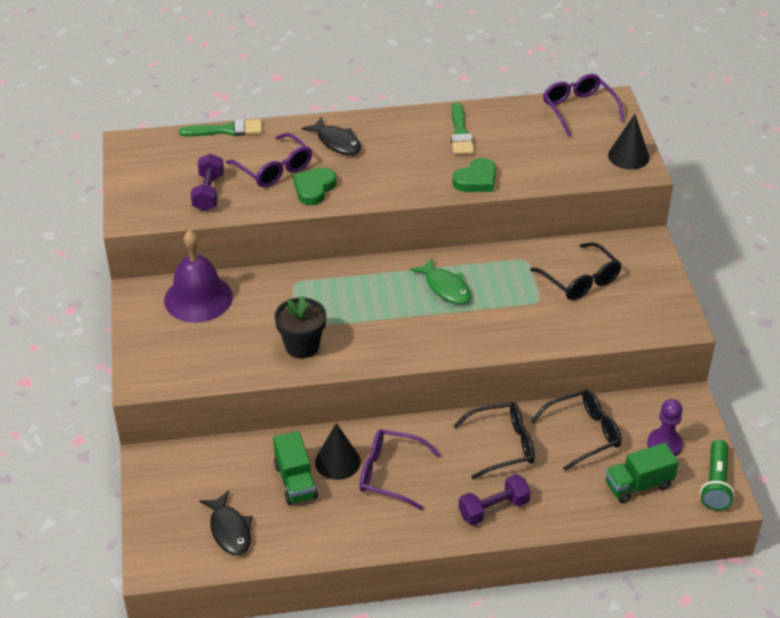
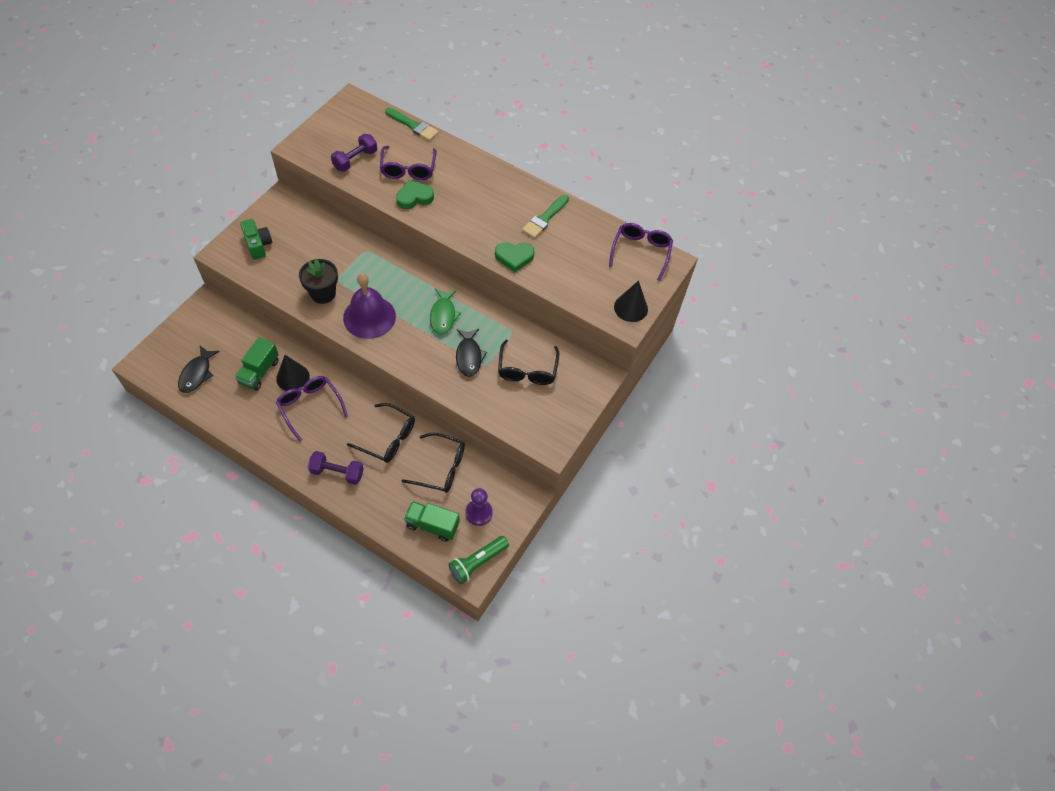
camera: 35 degrees right, 15 degrees up
purple bell [164,230,233,323] -> purple bell moved to [343,273,396,339]
black fish [302,117,362,155] -> black fish moved to [456,329,487,377]
none -> green camera [240,219,272,260]

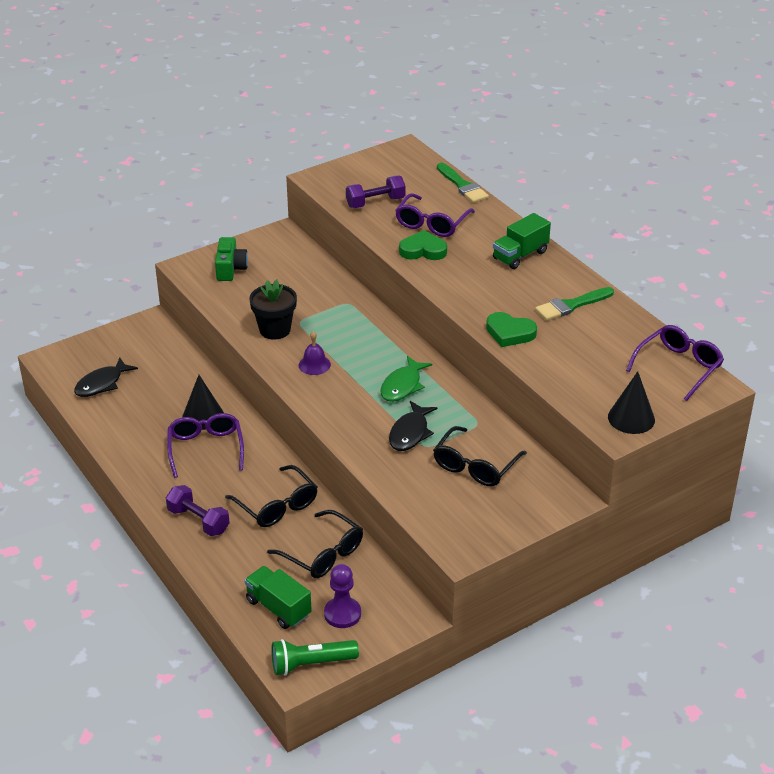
camera: 30 degrees right, 20 degrees down
green truck [235,337,279,390] -> green truck moved to [493,213,551,269]
purple bell [343,273,396,339] -> purple bell [299,331,331,375], size x0.48

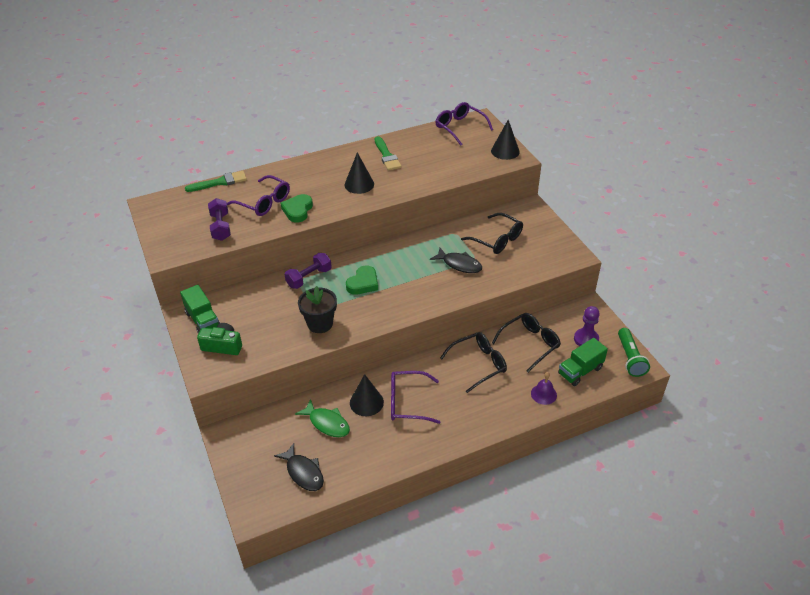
camera: 80 degrees left, 5 degrees up
purple dumbbell [166,485,230,536] -> purple dumbbell moved to [284,253,332,289]
purple bell [299,331,331,375] -> purple bell moved to [531,372,557,405]
green fish [381,356,432,402] -> green fish moved to [295,399,350,437]
green heart [486,312,537,347] -> green heart moved to [346,265,378,295]
green truck [493,213,551,269] -> green truck moved to [180,285,220,334]
none -> black cone [344,152,374,194]

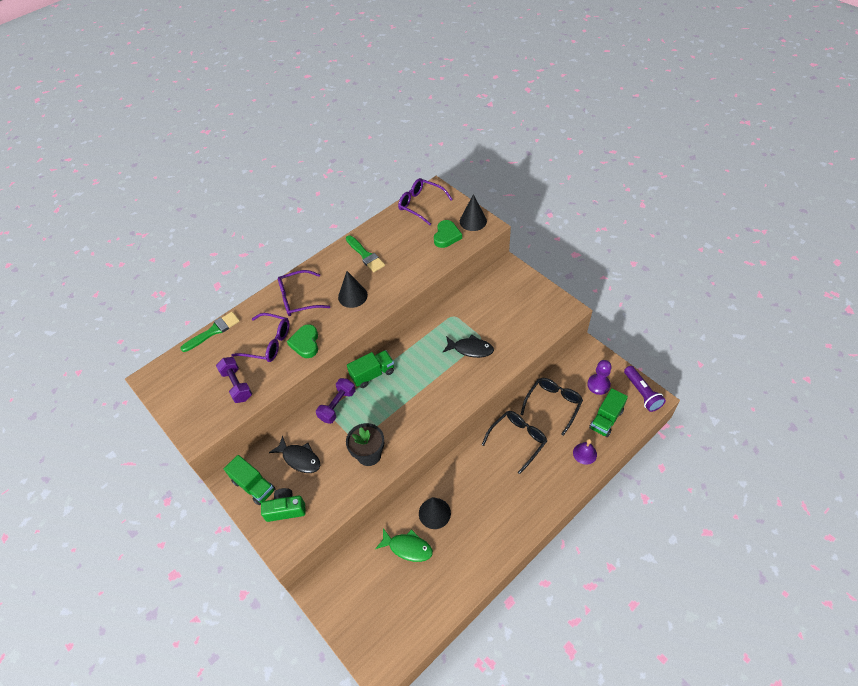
camera: 15 degrees left, 10 degrees up
black fish [274,443,324,491] -> black fish moved to [269,436,320,473]
green heart [346,265,378,295] -> green heart moved to [434,220,462,248]
purple glasses [391,371,441,424] -> purple glasses moved to [278,270,330,316]
black glasses [461,213,523,254] -> none
green flashlight [618,328,650,377] -> purple flashlight [624,366,666,412]
none -> green truck [347,350,394,388]

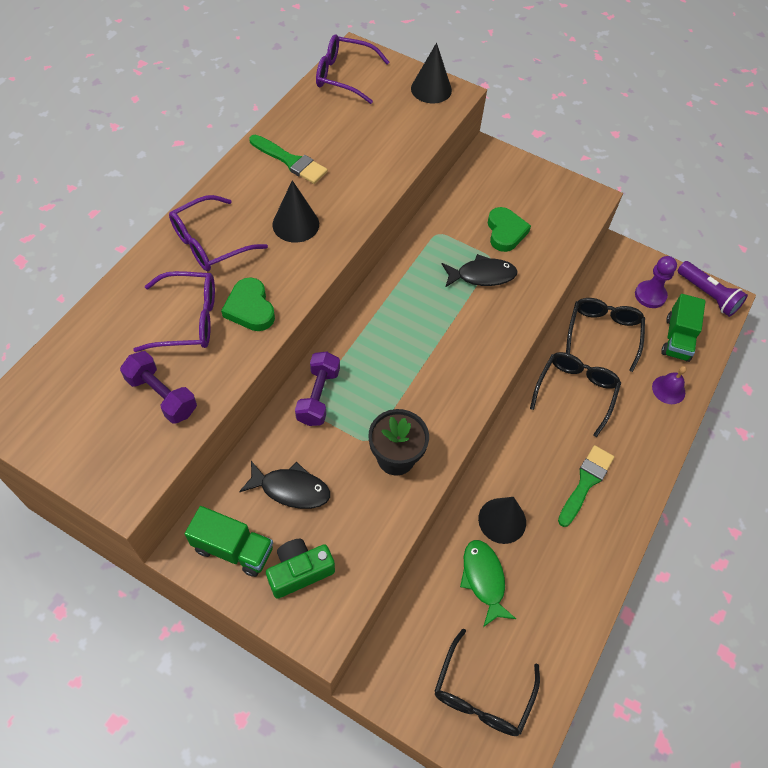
camera: 25 degrees left, 5 degrees up
green brush [180,312,240,352] -> green brush moved to [558,445,614,527]
green truck [347,350,394,388] -> none
green fish [375,528,433,562] -> green fish turned 105 degrees counterclockwise [460,540,516,627]
green heart [434,220,462,248] -> green heart moved to [488,207,531,252]
none -> black glasses [434,628,540,736]

